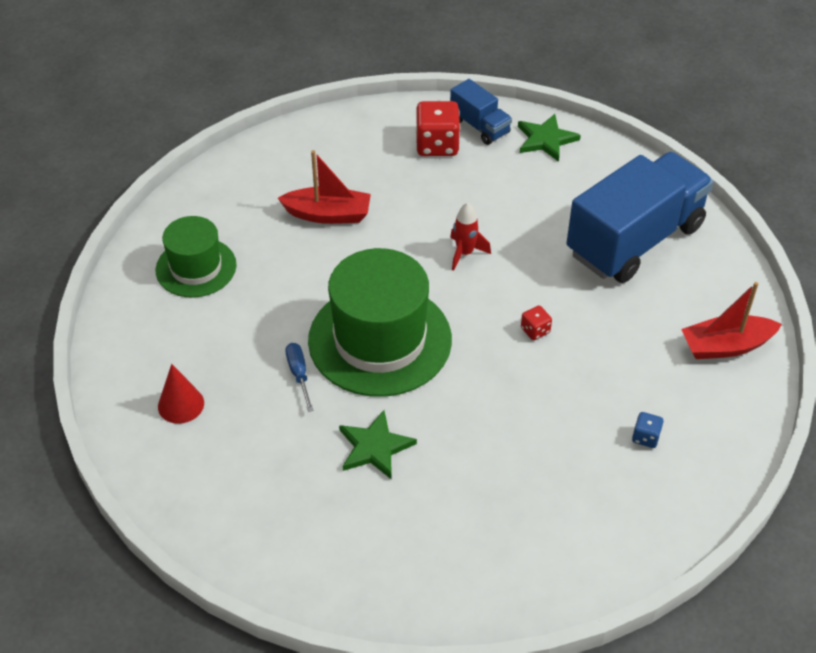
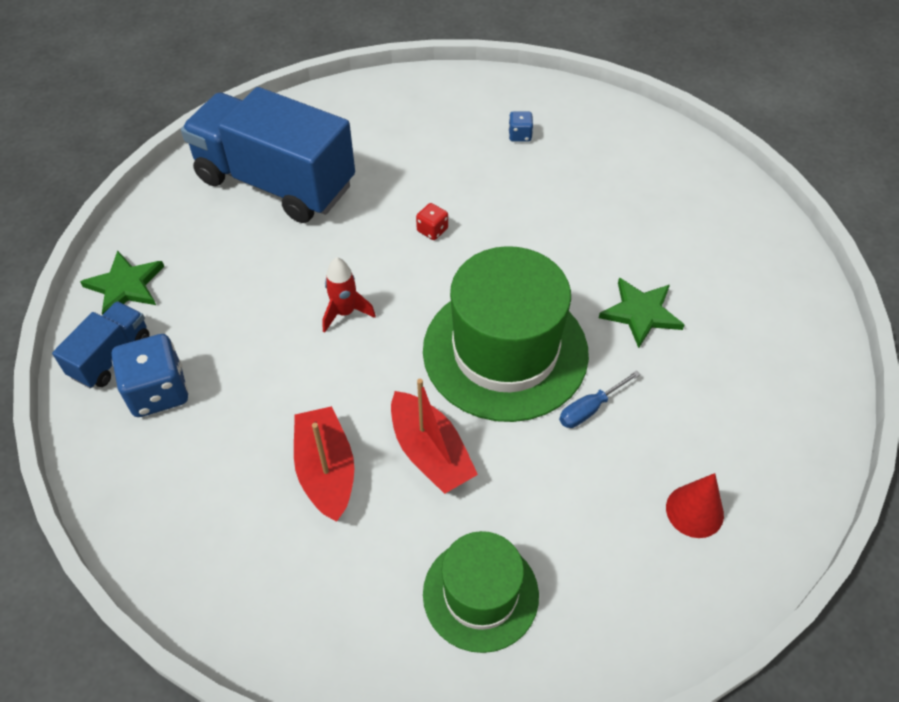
camera: 110 degrees left, 5 degrees up
red dice [416,101,460,156] -> blue dice [111,334,188,417]
red boat [681,282,782,359] -> red boat moved to [391,379,478,494]

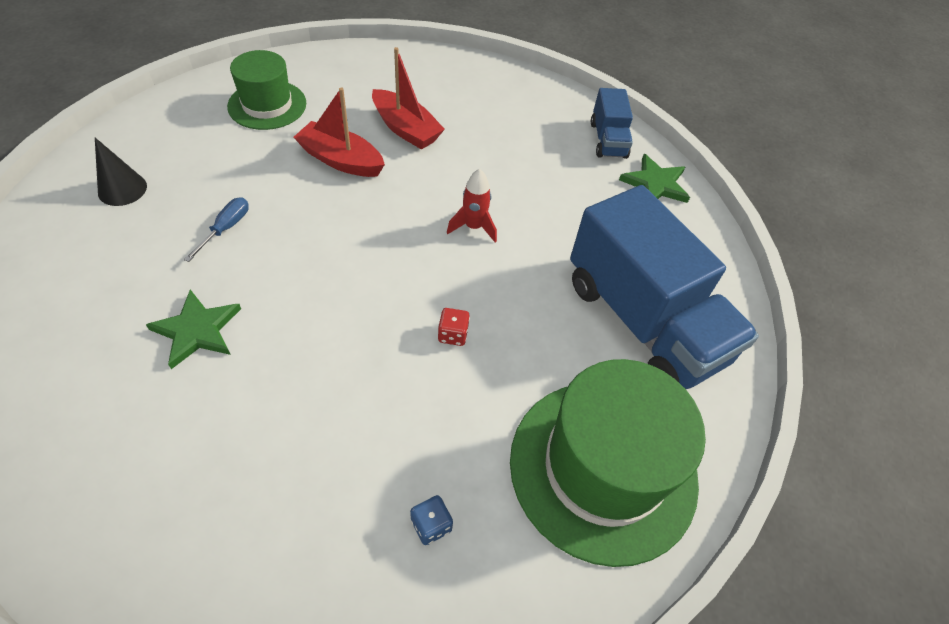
camera: 145 degrees right, 0 degrees up
blue dice [111,334,188,417] -> none
blue truck [181,87,355,223] -> blue truck turned 60 degrees clockwise [570,185,759,389]
green hat [423,246,589,422] -> green hat moved to [510,359,706,567]
red cone [666,473,724,538] -> black cone [95,138,147,206]

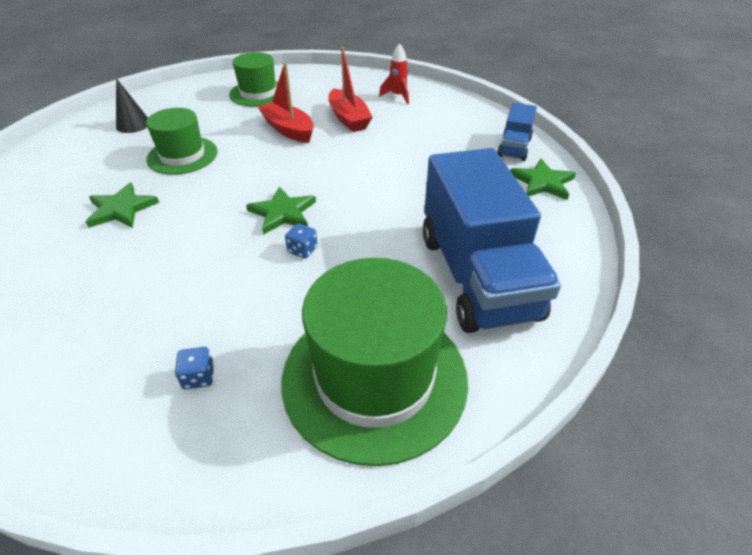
camera: 25 degrees right, 10 degrees down
blue screwdriver [184,197,249,262] -> green hat [146,108,218,175]
red dice [438,308,470,346] -> blue dice [285,223,318,259]
red rocket [447,169,497,243] -> red rocket moved to [379,43,409,104]
none -> green star [246,187,316,235]

